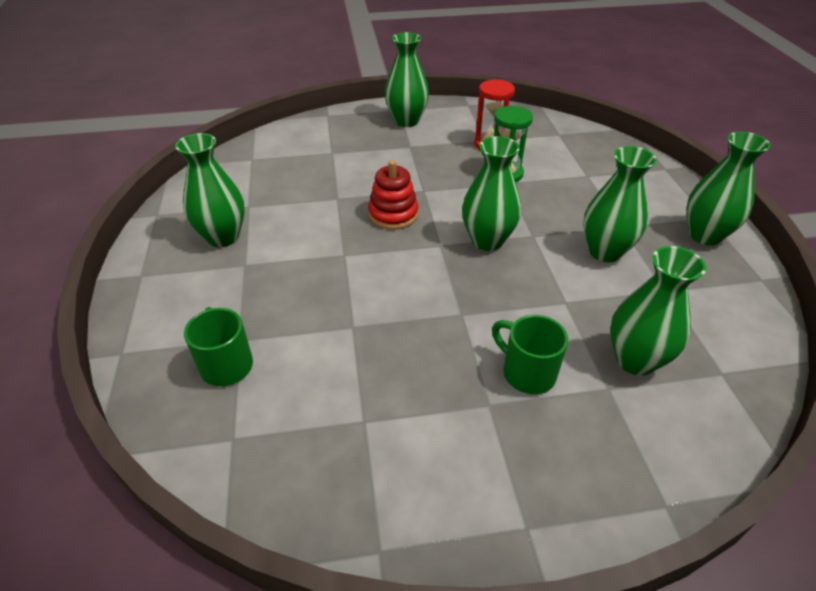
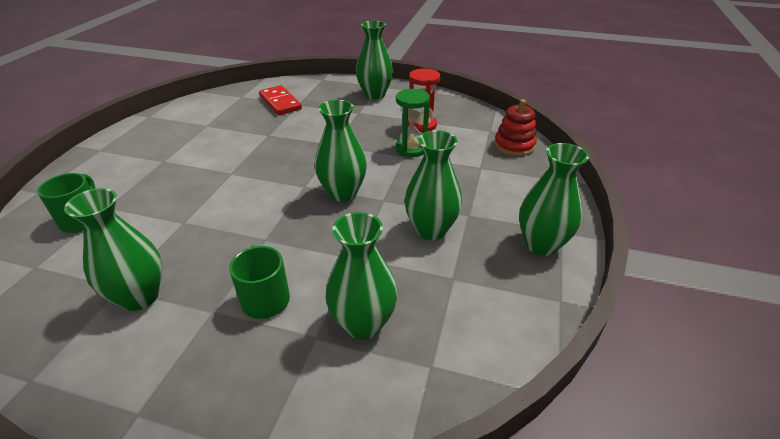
camera: 25 degrees right, 5 degrees down
green vase [175,133,245,247] -> green vase moved to [64,188,162,311]
red stacking toy [368,160,418,230] -> red stacking toy moved to [494,99,537,156]
none -> red domino [259,85,302,115]

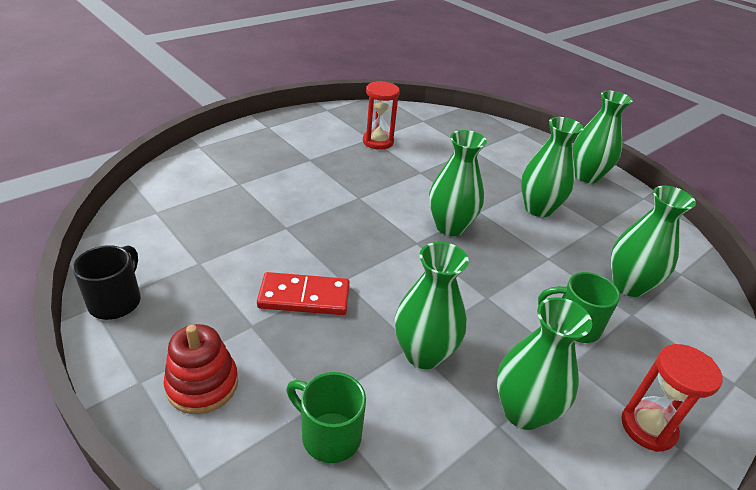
camera: 60 degrees left, 0 degrees up
red domino [259,85,302,115] -> red domino moved to [257,272,350,315]
green vase [356,21,393,99] -> green vase moved to [395,242,469,369]
green hourglass [395,89,430,157] -> none
red stacking toy [494,99,537,156] -> red stacking toy moved to [164,324,238,414]
none -> black mug [73,245,141,320]
none -> red hourglass [621,344,722,452]

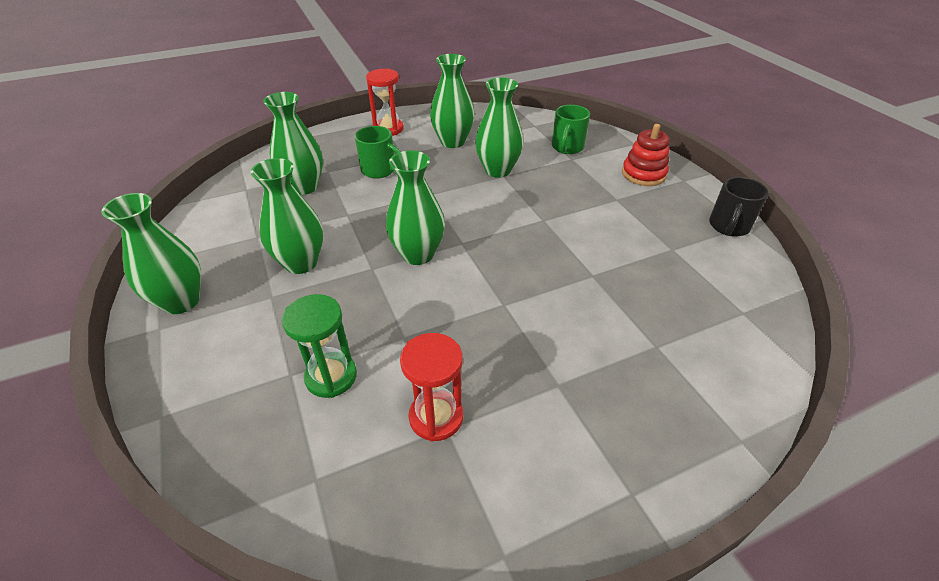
camera: 160 degrees left, 5 degrees up
red domino [257,272,350,315] -> none
green mug [286,372,366,463] -> green mug turned 60 degrees clockwise [552,105,590,154]
none -> green hourglass [282,294,357,398]

